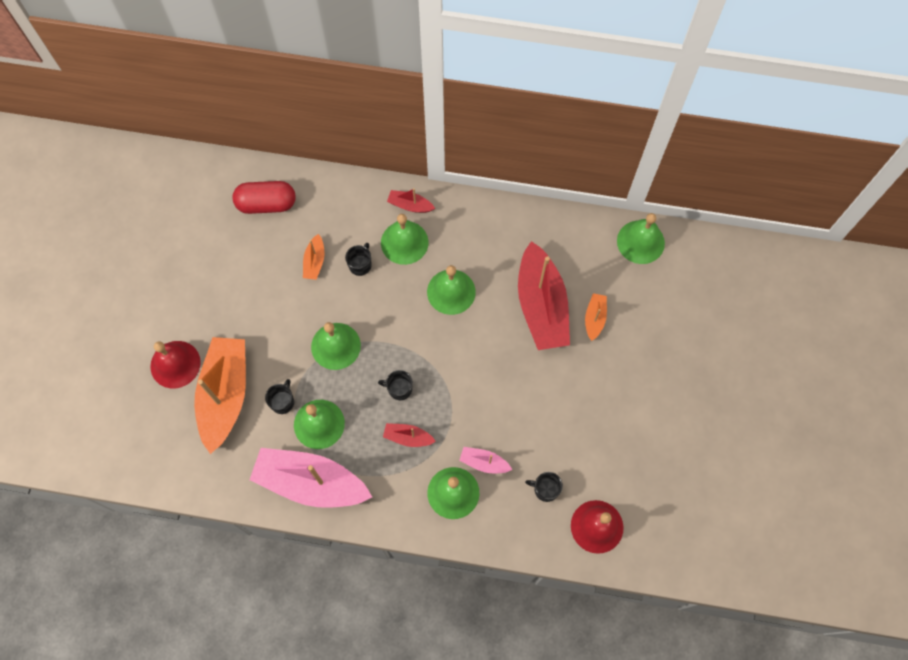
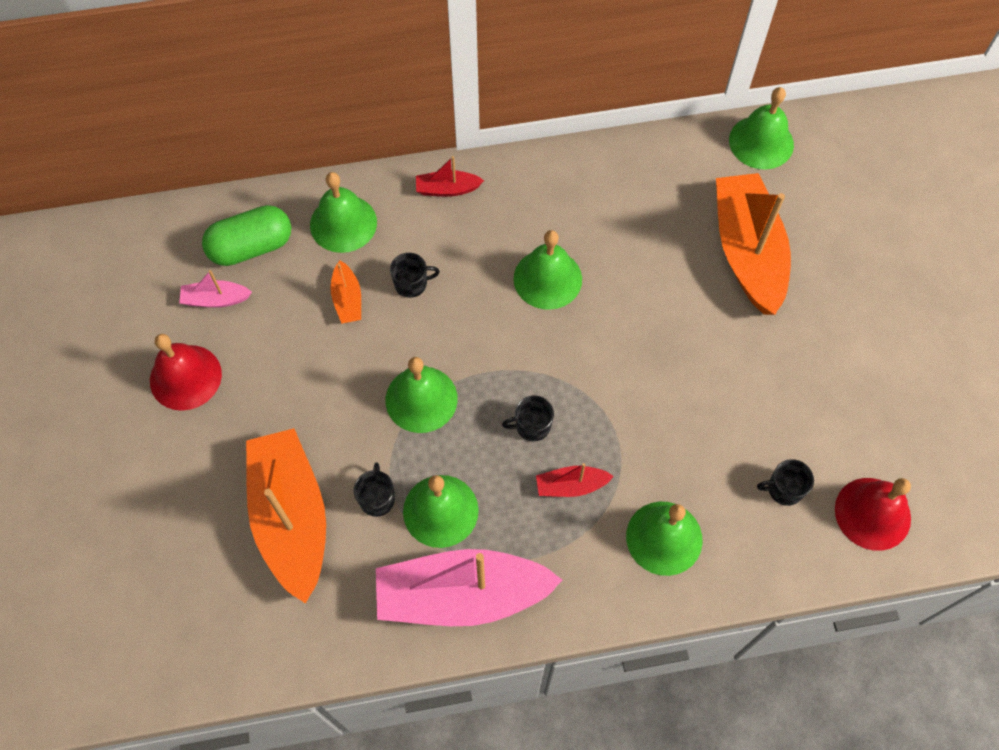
camera: 20 degrees left, 5 degrees down
red bell [150,341,201,388] -> red bell moved to [150,334,222,411]
red capsule [233,181,295,214] -> green capsule [202,205,291,266]
black mug [345,243,372,276] -> black mug turned 75 degrees clockwise [390,253,440,298]
green bell [381,214,429,265] -> green bell moved to [310,172,377,253]
pink boat [459,447,512,473] -> pink boat moved to [179,270,252,308]
red boat [518,241,570,350] -> none
orange boat [585,293,607,341] -> orange boat [716,173,791,315], size x2.27

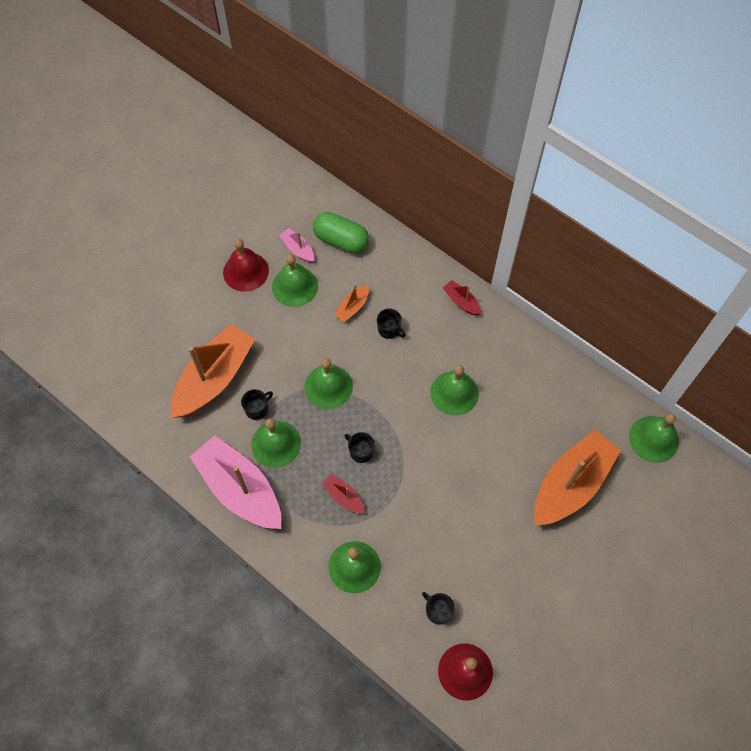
camera: 50 degrees right, 0 degrees up
green bell [310,172,377,253] -> green bell moved to [272,254,318,307]

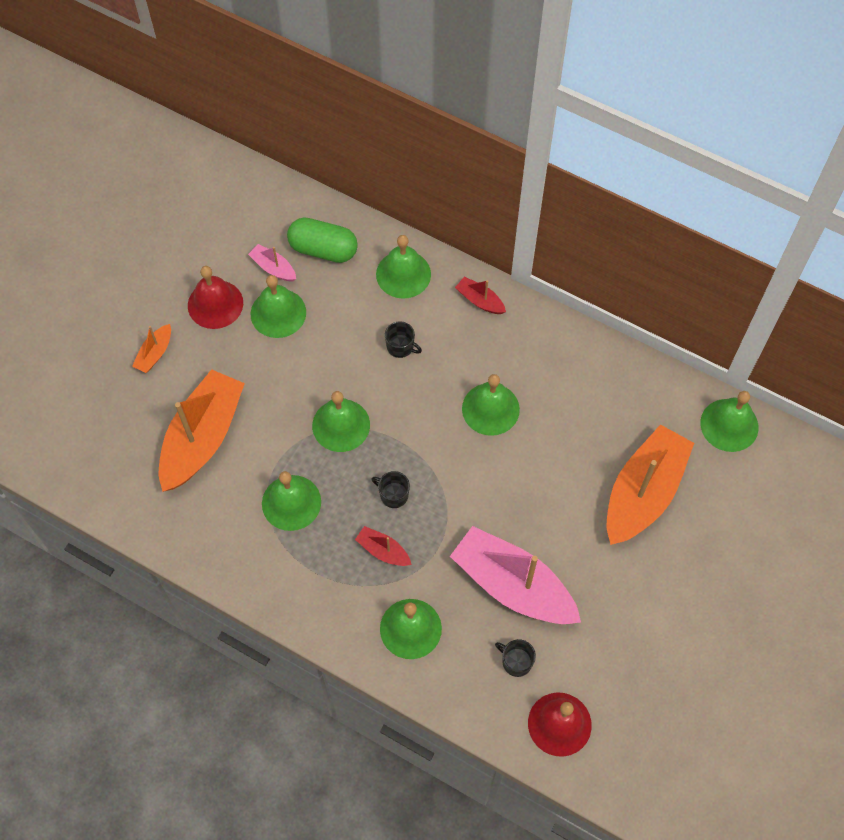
camera: 10 degrees left, 0 degrees up
pink boat [190,435,281,529] -> pink boat moved to [450,526,581,624]
black mug [241,389,273,420] -> none
orange boat [334,284,369,322] -> orange boat moved to [132,324,171,373]
none -> green bell [376,235,431,299]

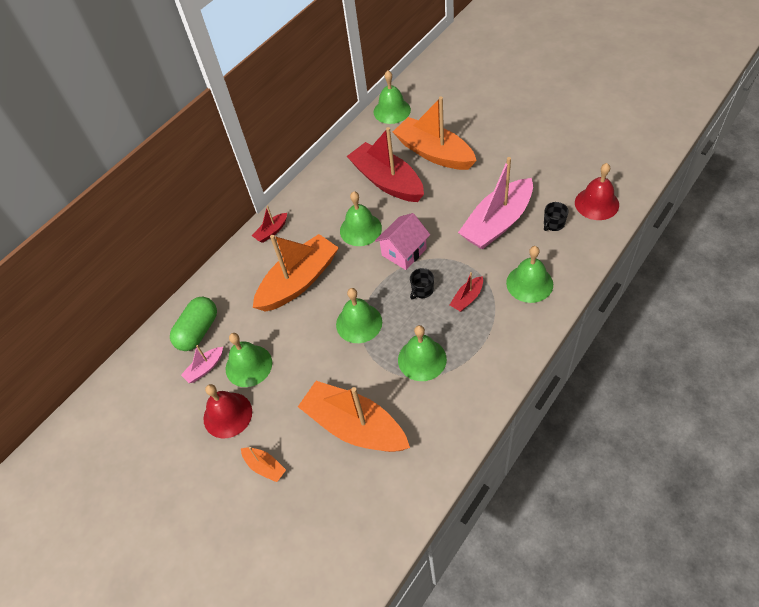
camera: 75 degrees left, 10 degrees down
green bell [376,235,431,299] -> none
black mug [385,321,422,358] -> orange boat [253,234,339,312]
none -> red boat [347,127,424,202]
none -> pink house [375,213,430,270]

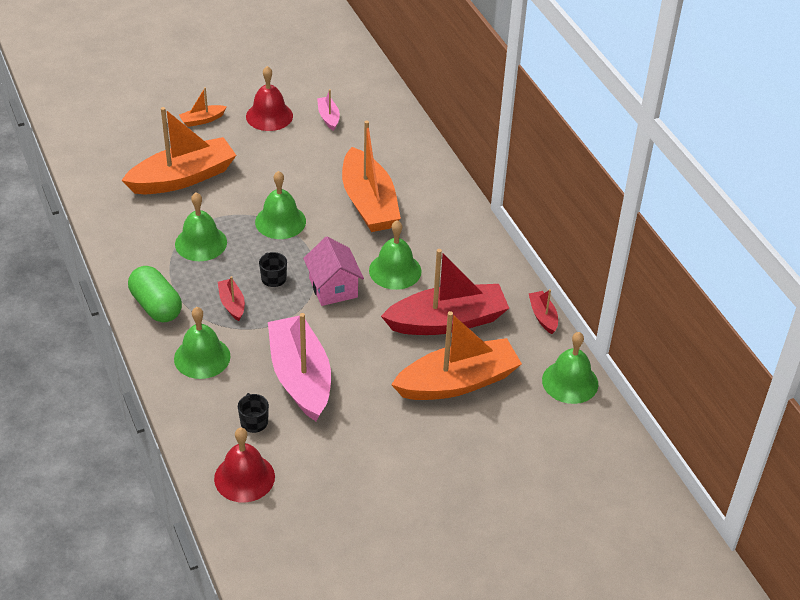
camera: 110 degrees right, 10 degrees down
green capsule [170,297,217,351] -> green capsule moved to [128,266,182,323]
green bell [226,333,272,387] -> none
red boat [252,206,287,243] -> red boat moved to [529,289,558,334]

